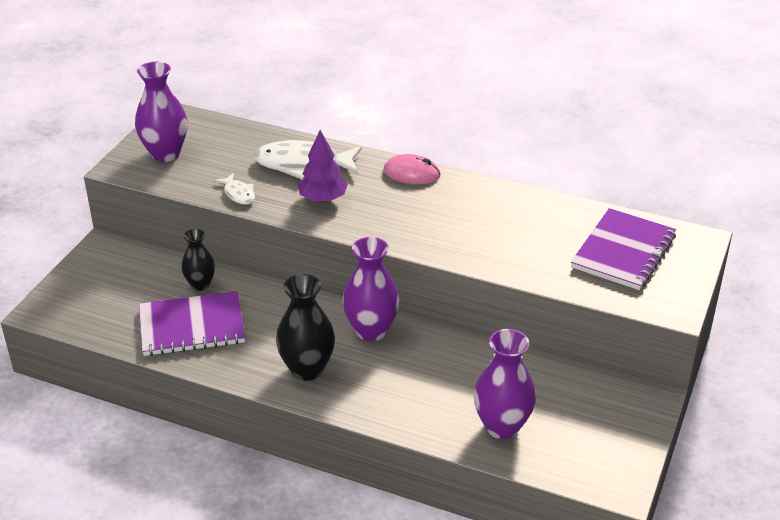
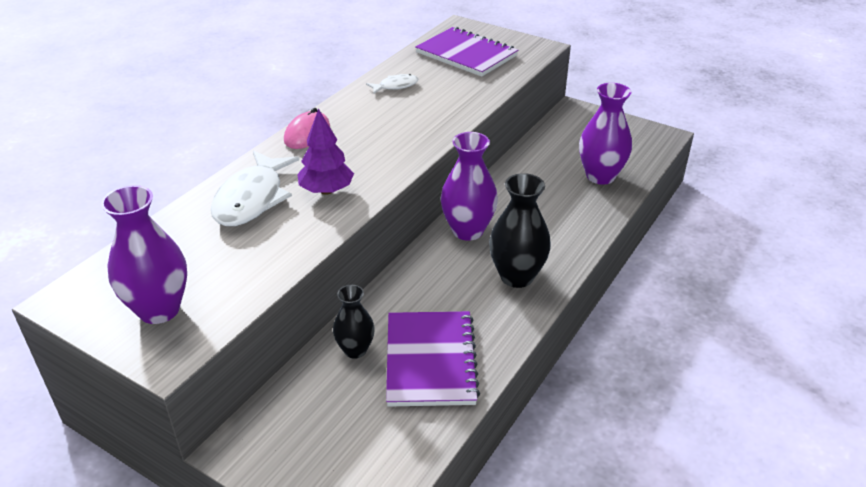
camera: 80 degrees left, 0 degrees up
white fish [214,173,255,205] -> white fish moved to [366,74,419,94]

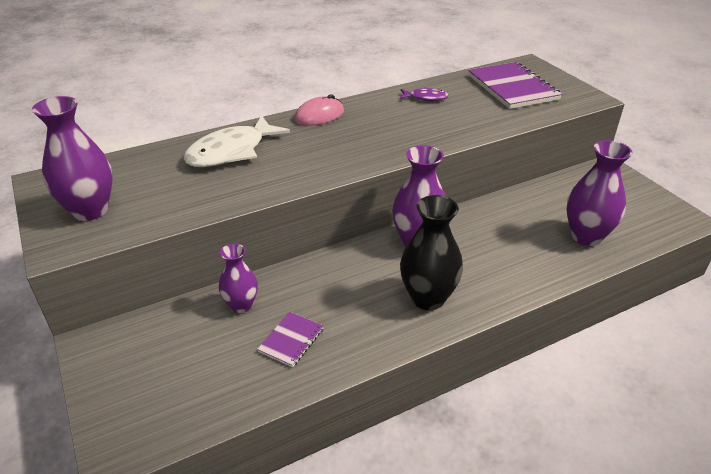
camera: 30 degrees right, 0 degrees up
purple tree [297,108,354,195] -> none
black vase [333,285,375,359] -> purple vase [219,244,258,313]
white fish [366,74,419,94] -> purple fish [400,87,449,101]
purple notebook [386,311,480,407] -> purple notebook [257,312,323,367], size x0.50

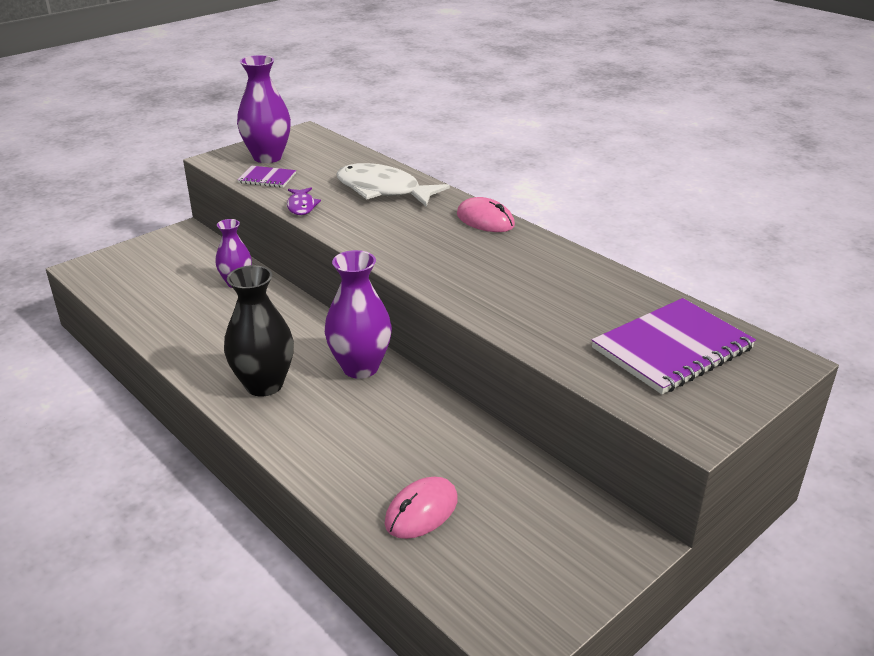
camera: 75 degrees right, 5 degrees down
purple notebook [257,312,323,367] -> purple notebook moved to [237,166,296,187]
purple fish [400,87,449,101] -> purple fish moved to [287,187,321,215]
purple vase [566,140,633,246] -> pink mouse [385,477,458,539]

